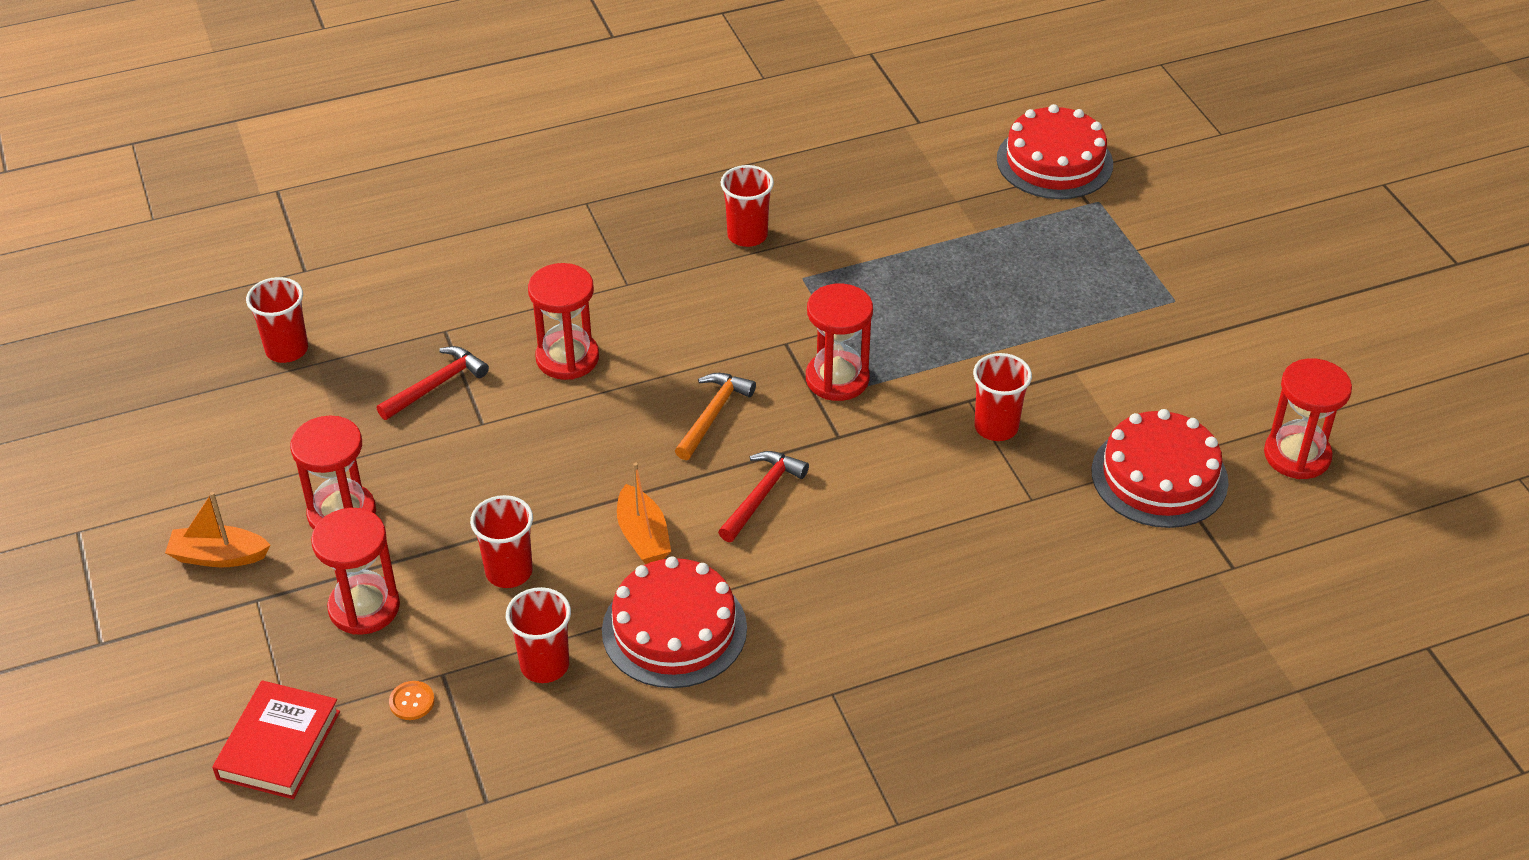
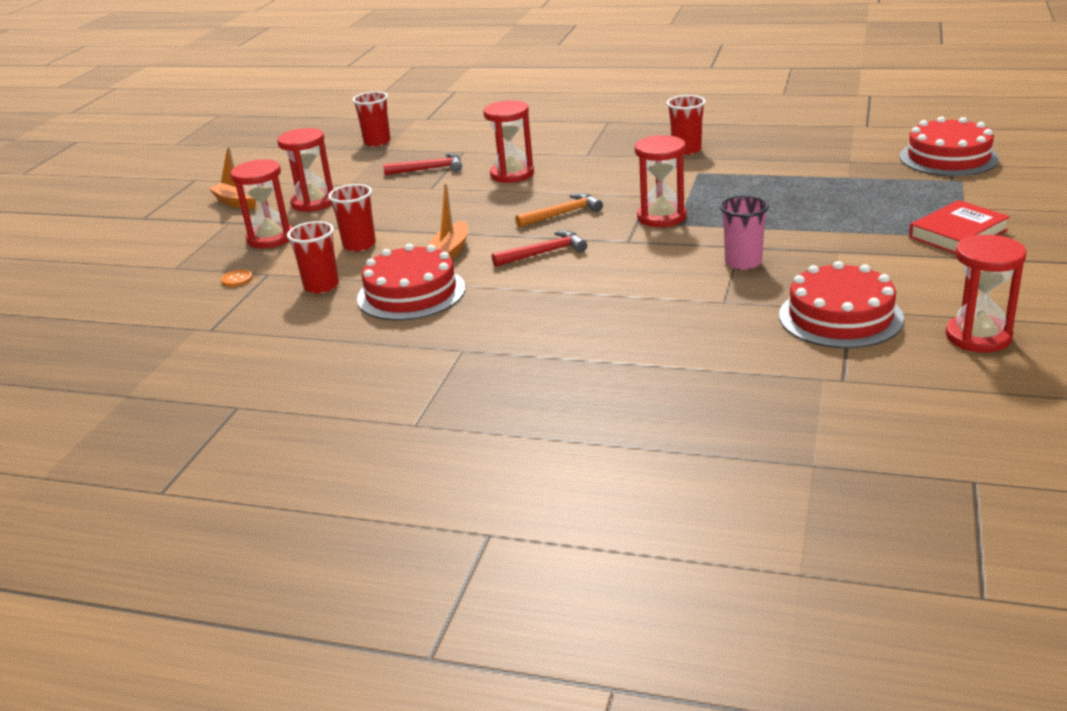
camera: 40 degrees right, 15 degrees down
red book [212,680,340,799] -> red book moved to [909,200,1010,254]
red cup [973,353,1032,441] -> pink cup [720,195,769,270]

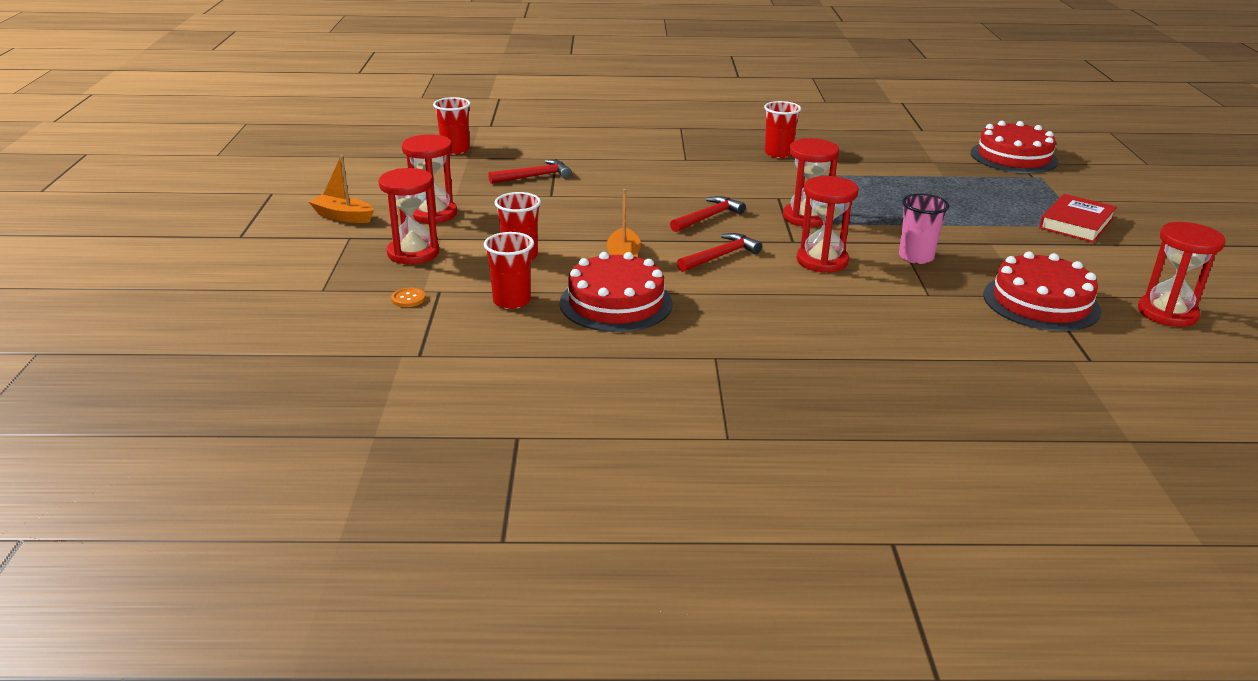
camera: 20 degrees left, 0 degrees up
red hourglass [483,101,534,183] -> red hourglass moved to [797,176,859,273]
orange hammer [515,193,603,228] -> red hammer [670,196,746,232]

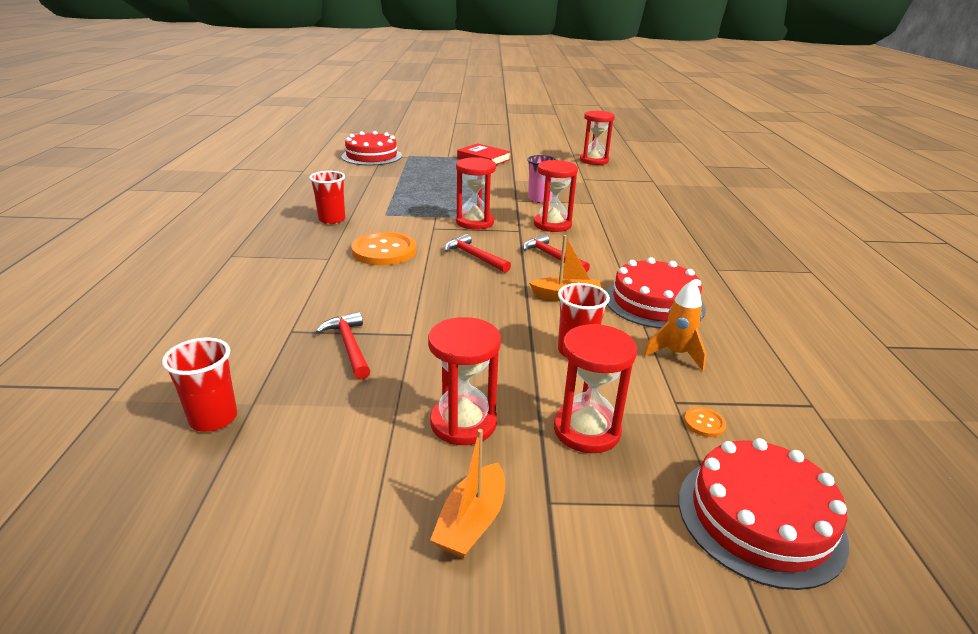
camera: 90 degrees left, 0 degrees up
red cup [484,232,534,309] -> orange rocket [644,280,706,371]
red cake [983,251,1101,331] -> red cake moved to [679,438,849,590]
none -> orange button [352,232,416,266]

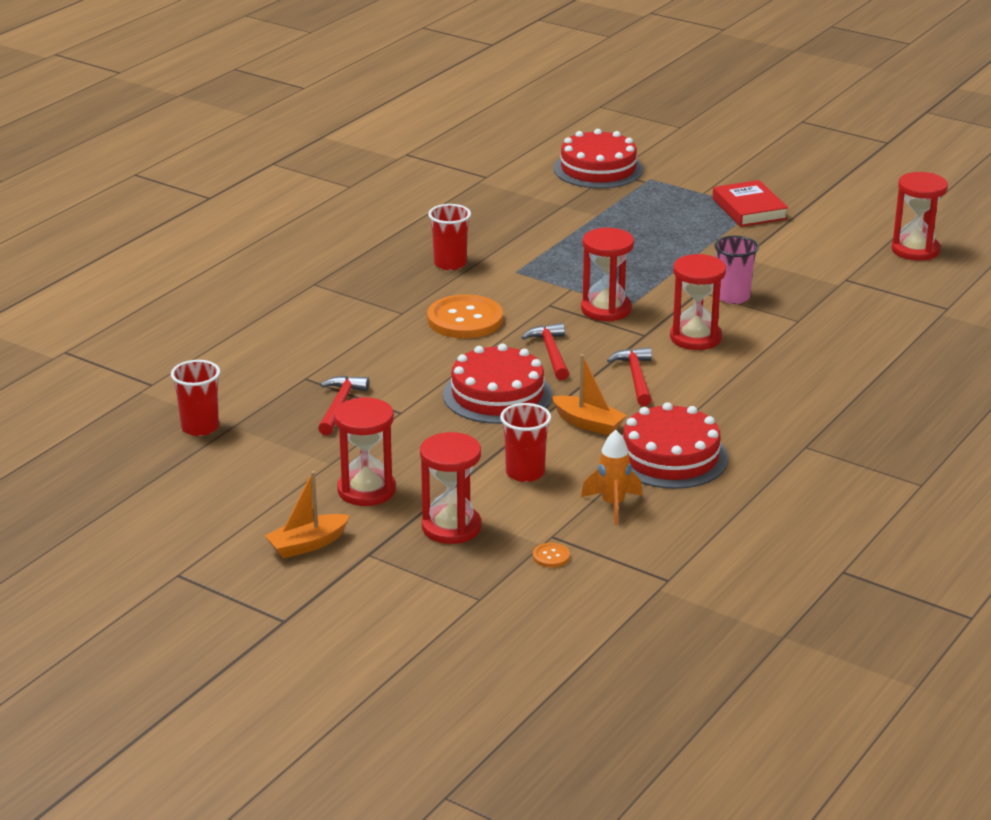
camera: 35 degrees right, 0 degrees up
red cake [679,438,849,590] -> red cake moved to [443,344,553,424]

